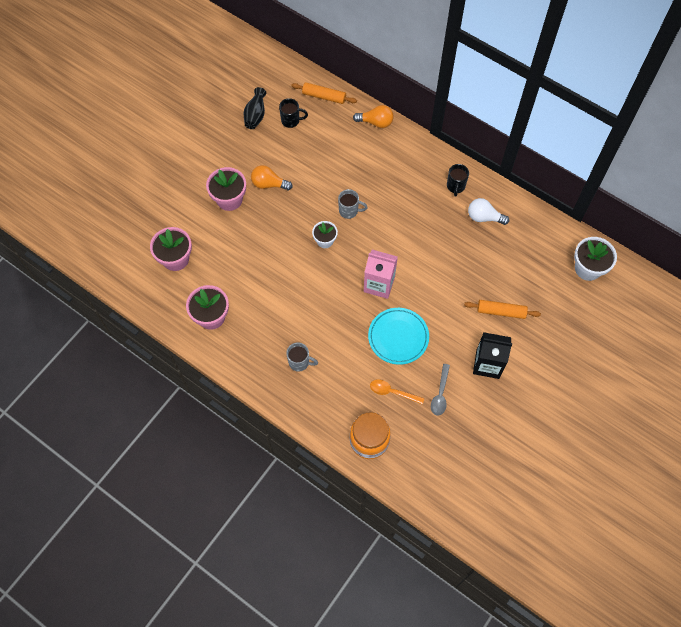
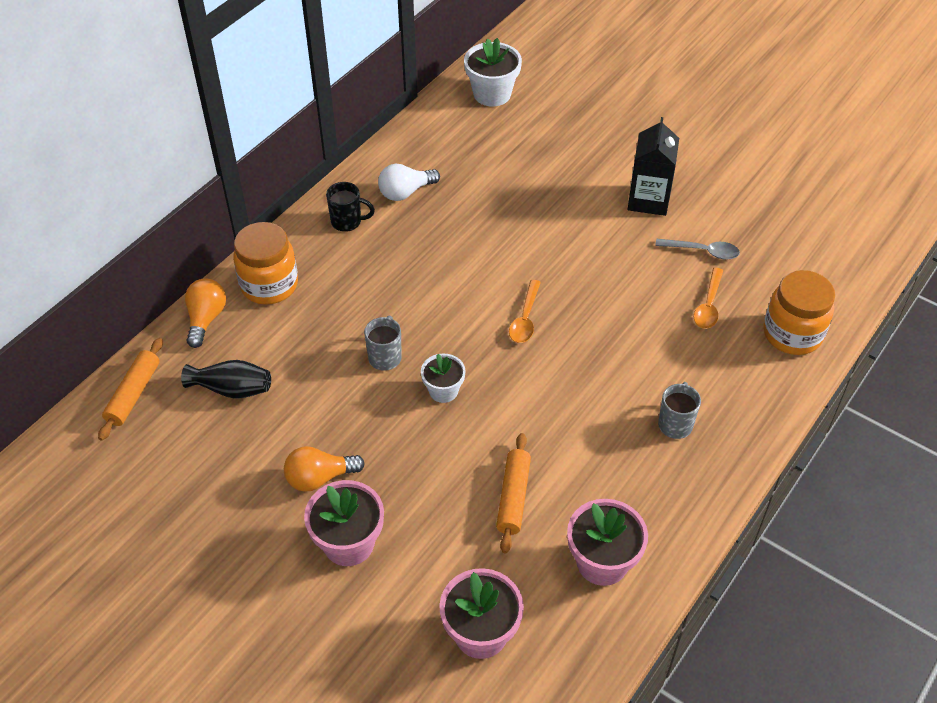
camera: 90 degrees left, 15 degrees down
black vase [244,87,266,129] -> black vase moved to [181,360,271,399]
orange light bulb [251,165,292,190] -> orange light bulb turned 60 degrees clockwise [284,446,365,492]
black mug [279,98,308,128] -> none
pink carton [364,250,398,299] -> orange spoon [509,280,541,343]
turquoise plate [368,308,429,365] -> none
orange rolling pin [464,300,541,319] -> orange rolling pin moved to [496,433,531,553]
white light bulb [468,198,509,225] -> white light bulb turned 45 degrees clockwise [378,164,440,201]
none -> orange jar [233,222,298,305]

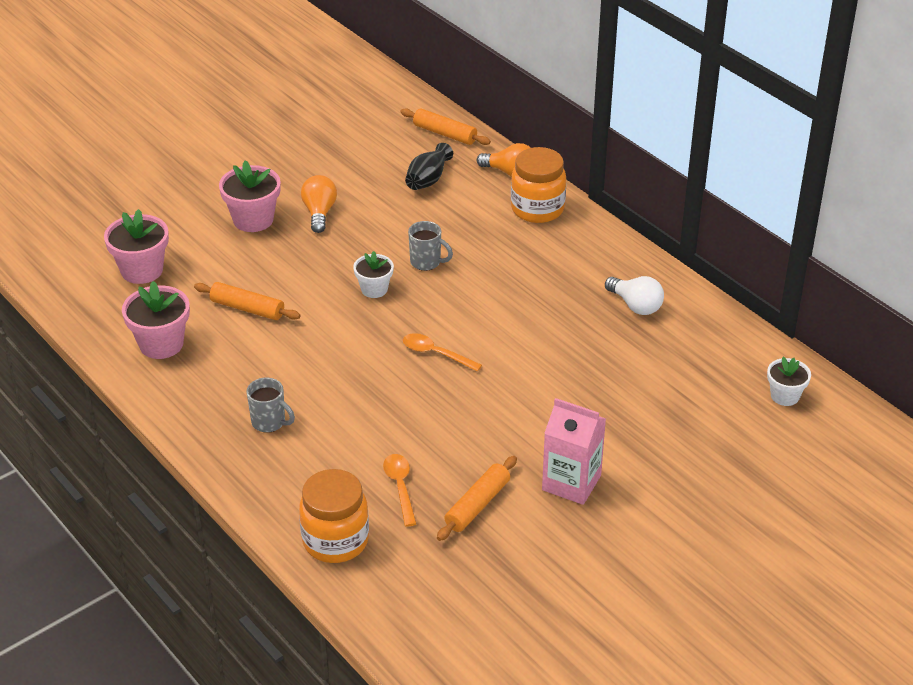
camera: 105 degrees right, 10 degrees down
black mug [326,182,375,232] -> none
white light bulb [378,164,440,201] -> white light bulb turned 150 degrees clockwise [605,276,664,315]
white flower pot [464,38,522,106] -> white flower pot [767,357,811,406], size x0.63
black carton [628,117,679,216] -> pink carton [542,398,606,505]
grey spoon [655,239,740,260] -> orange rolling pin [437,456,517,541]
orange spoon [694,268,724,329] -> orange spoon turned 45 degrees clockwise [383,454,417,526]

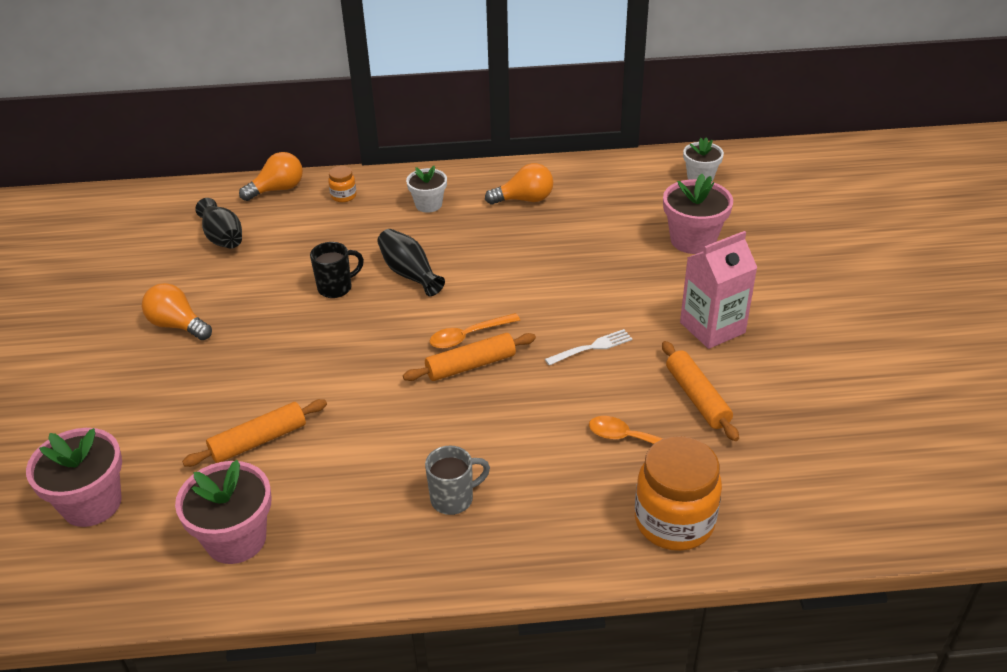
camera: 55 degrees left, 0 degrees up
pink flower pot [219,160,281,232] -> pink flower pot moved to [663,174,733,254]
white flower pot [353,251,394,298] -> white flower pot moved to [406,166,447,213]
orange rolling pin [400,108,491,145] -> orange rolling pin moved to [403,333,536,381]
grey mug [408,221,453,271] -> black mug [310,242,364,298]
orange jar [511,147,566,223] -> orange jar [328,166,356,202], size x0.46
white light bulb [605,276,664,315] -> orange light bulb [485,163,553,205]
none -> black vase [377,229,445,296]
none -> white fork [545,329,632,365]

